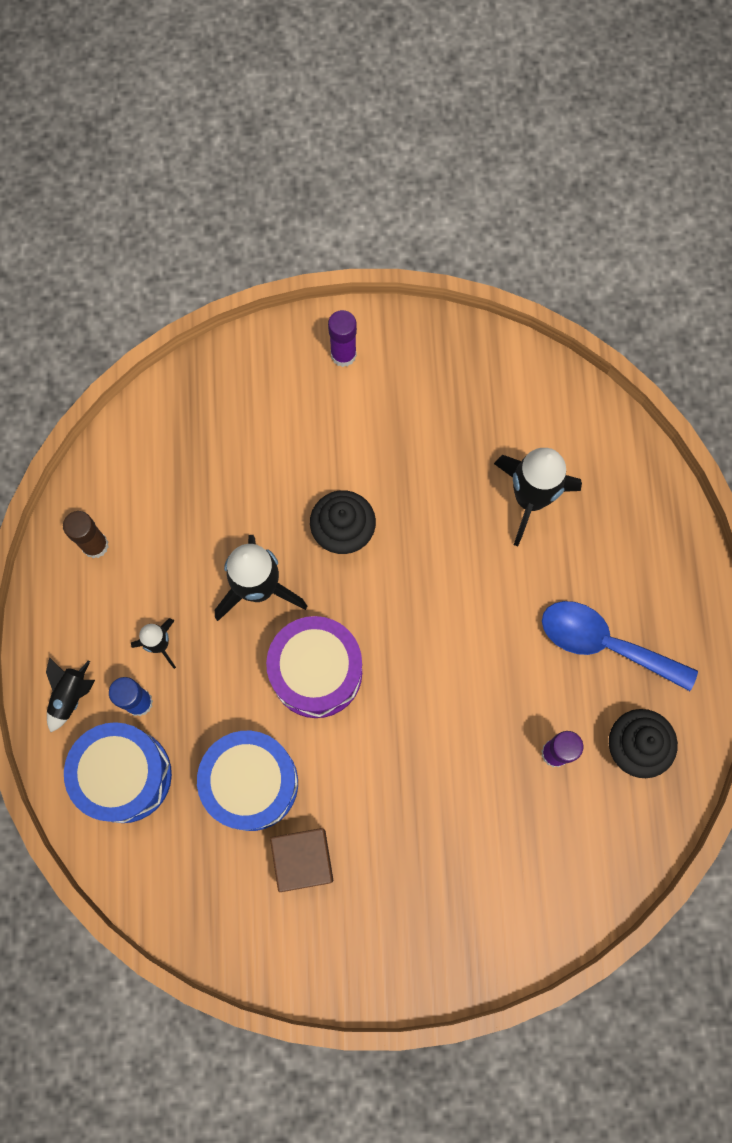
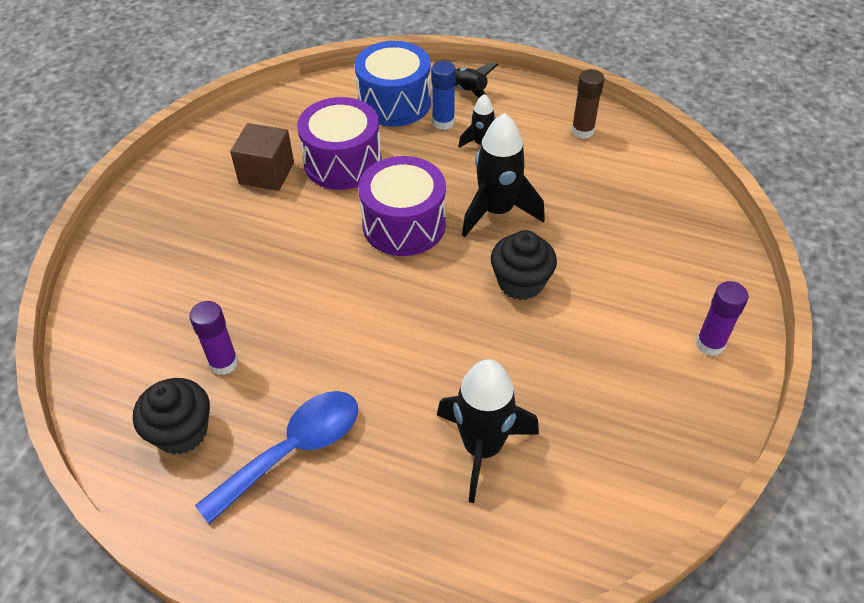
camera: 115 degrees right, 25 degrees down
blue drum [197,731,298,831] -> purple drum [297,97,382,190]

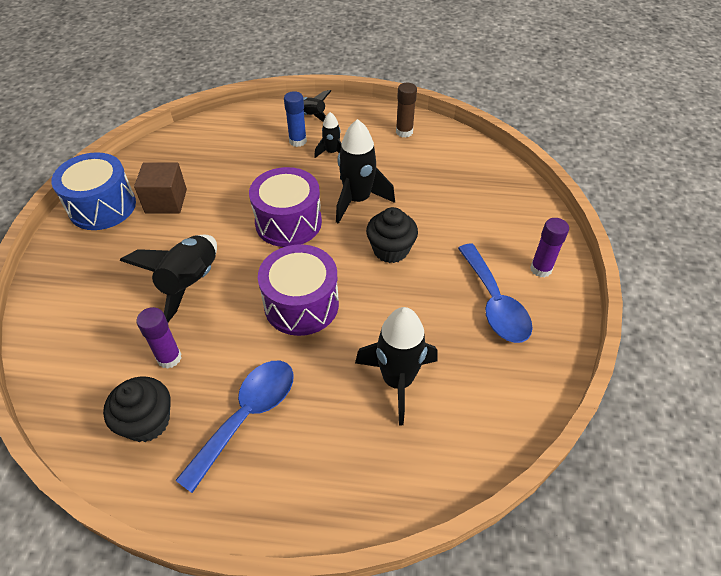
camera: 15 degrees left, 0 degrees up
purple drum [297,97,382,190] -> purple drum moved to [258,244,339,336]
blue drum [355,41,431,127] -> blue drum moved to [51,152,136,230]
none -> black rocket [120,235,217,322]
none -> blue spoon [458,244,533,343]

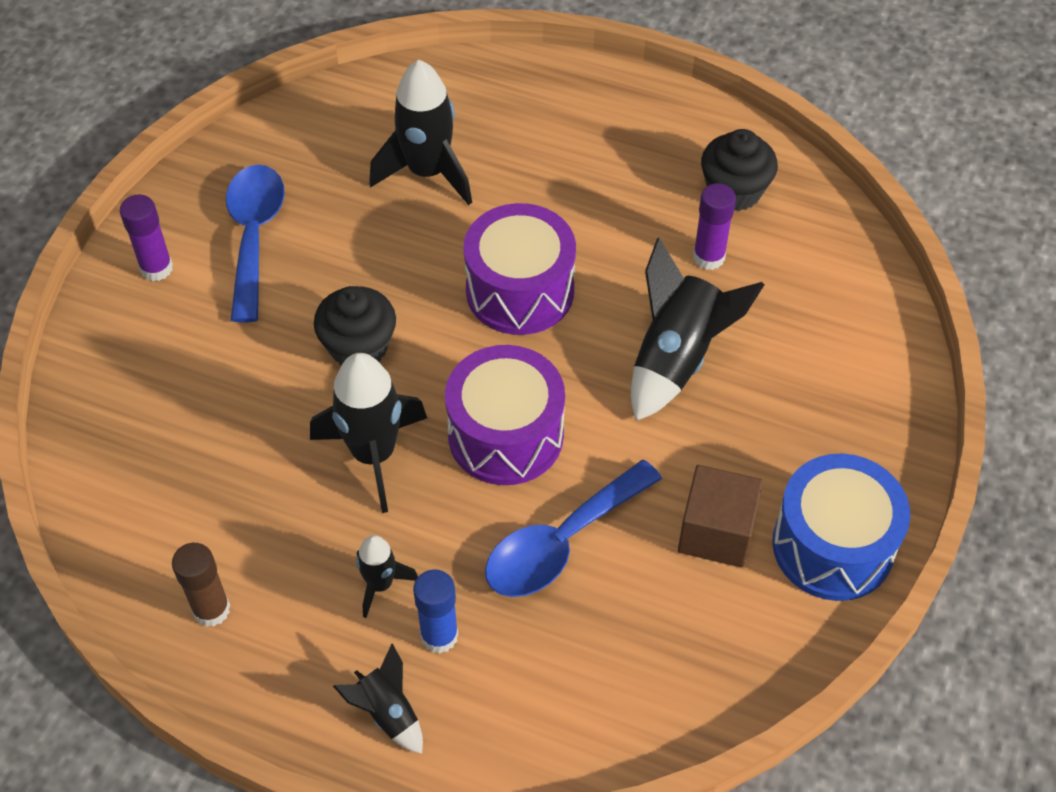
camera: 165 degrees left, 5 degrees up
blue spoon [175,361,294,493] -> blue spoon moved to [485,460,662,597]

